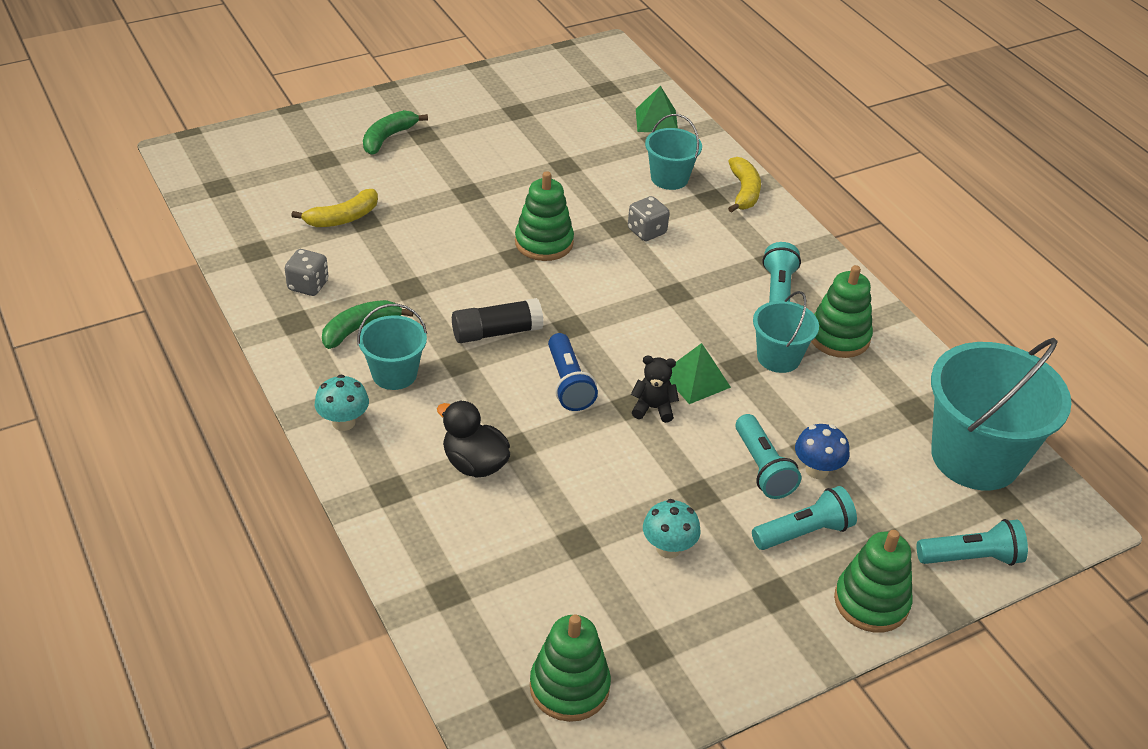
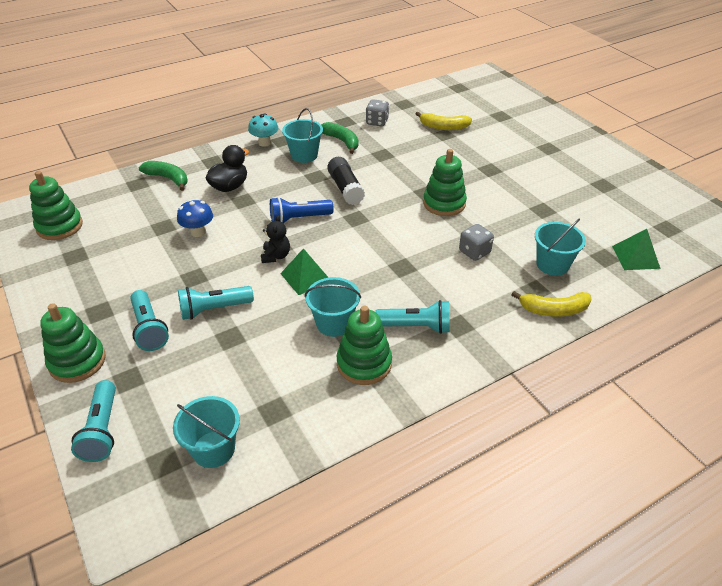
camera: 90 degrees right, 0 degrees up
yellow banana [291,189,378,227] -> yellow banana turned 45 degrees counterclockwise [416,112,472,130]
green banana [363,110,428,155] -> green banana moved to [139,161,188,191]
turquoise mushroom [643,499,701,559] -> none
blue mushroom [795,424,849,479] -> blue mushroom moved to [177,199,213,237]
turquoise bucket [931,338,1072,490] -> turquoise bucket [173,396,240,468], size x0.52

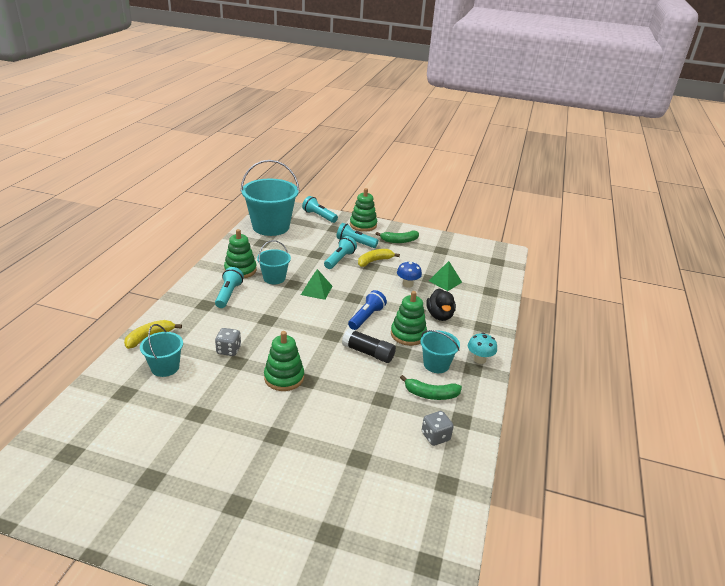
camera: 135 degrees right, 10 degrees down
green stacking toy [29,171,83,240] -> green stacking toy moved to [391,291,427,346]
green banana [139,161,188,191] -> green banana moved to [376,231,419,243]
turquoise bucket [173,396,240,468] -> turquoise bucket [241,160,300,236], size x1.91
black teddy bear [261,215,290,263] -> none
turquoise flashlight [375,300,450,334] -> turquoise flashlight turned 135 degrees clockwise [215,267,244,308]
yellow banana [416,112,472,130] -> yellow banana moved to [358,249,400,267]
green pyramid [612,229,661,270] -> green pyramid moved to [429,261,462,291]

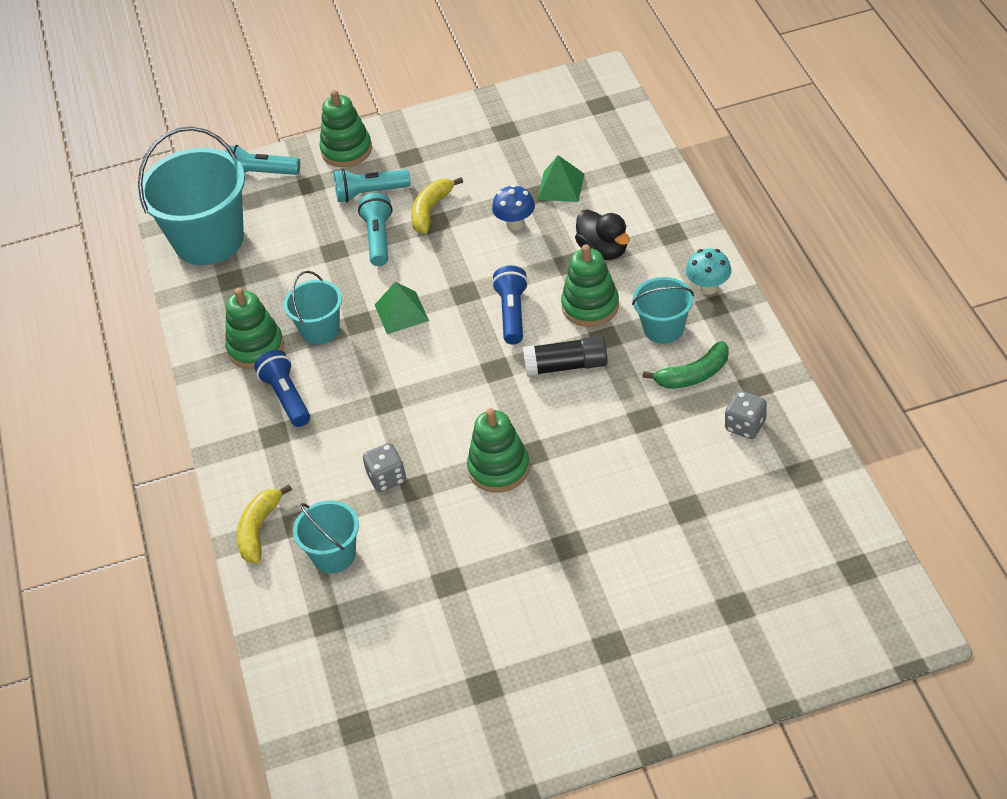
camera: 25 degrees left, 15 degrees up
turquoise flashlight [215,267,244,308] -> blue flashlight [254,350,310,427]
green banana [376,231,419,243] -> none

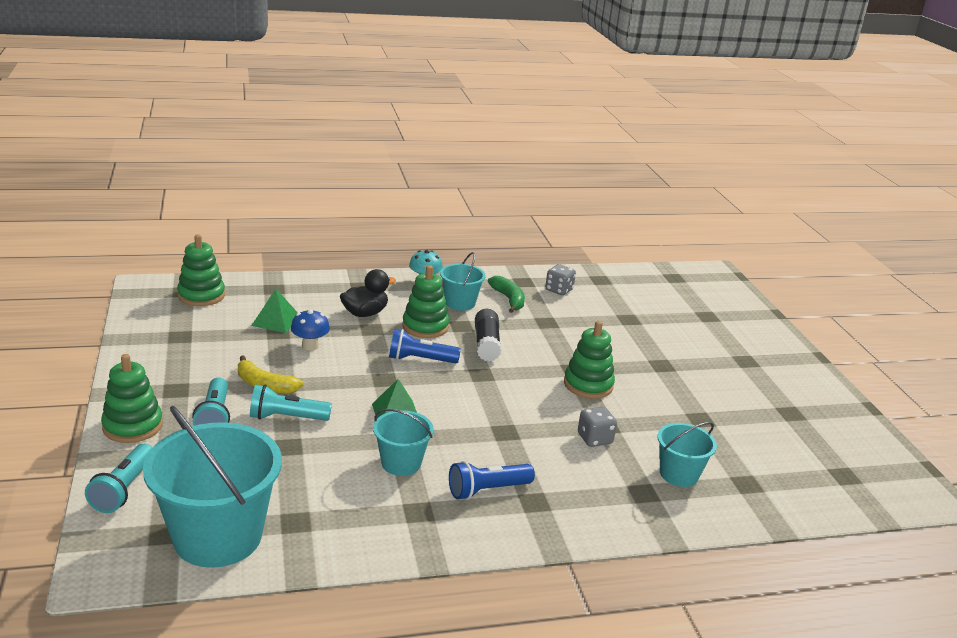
camera: 95 degrees left, 20 degrees down
green stacking toy [225,288,284,369] -> green stacking toy moved to [177,234,225,306]
yellow banana [237,484,292,564] -> none

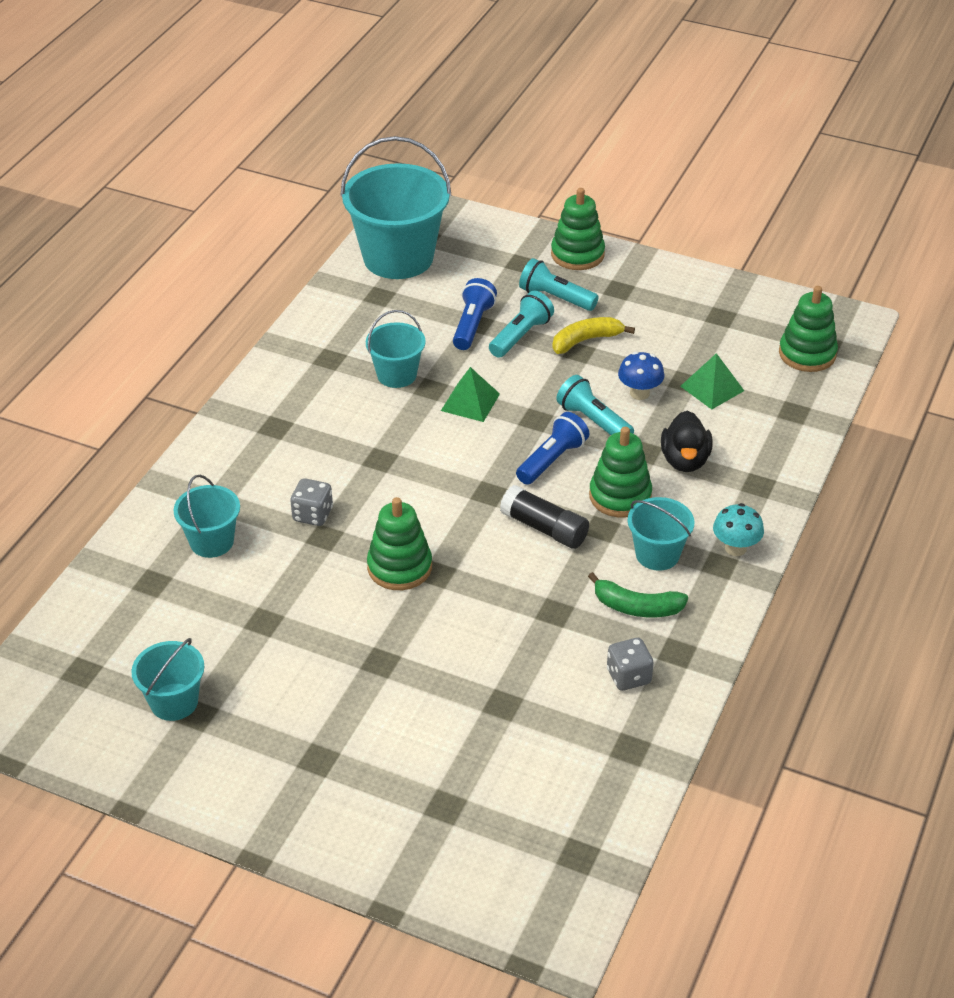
camera: 130 degrees right, 15 degrees up
turquoise flashlight [85,444,152,513] -> turquoise flashlight moved to [556,375,634,435]
blue flashlight [449,461,535,500] -> blue flashlight moved to [453,278,497,350]
none -> turquoise bucket [131,638,205,721]

